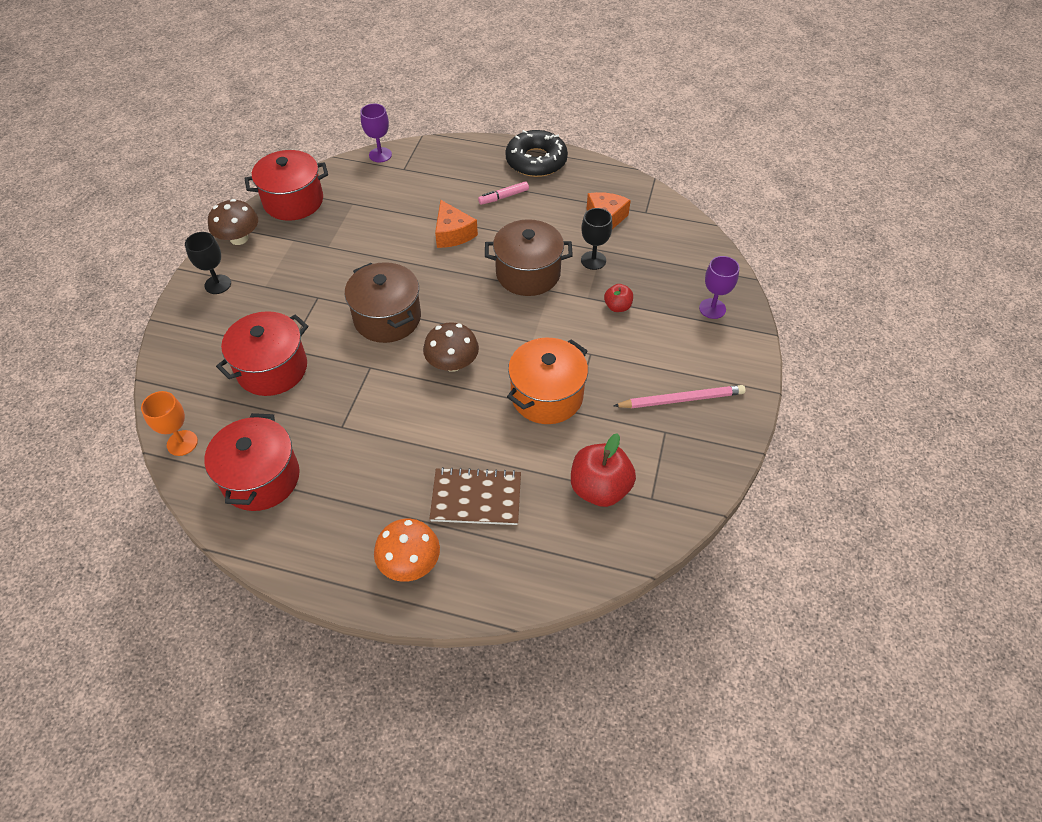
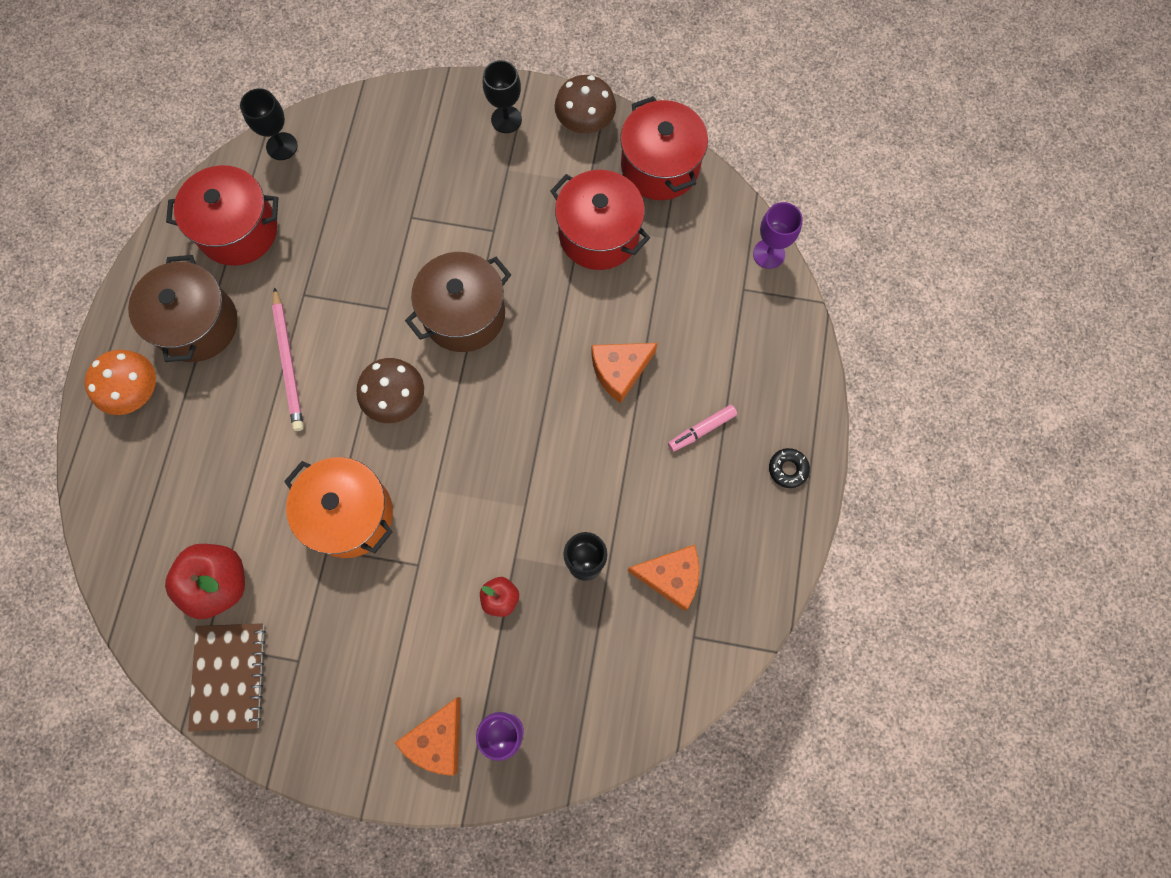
camera: 85 degrees right, 20 degrees up
orange goblet [141,391,198,456] -> black goblet [240,89,298,160]
red pot [216,311,308,396] -> red pot moved to [550,170,650,270]
brown notebook [429,467,521,525] -> brown notebook moved to [188,623,266,731]
pink marker [478,181,529,205] -> pink marker turned 90 degrees counterclockwise [668,405,737,452]
brown pot [485,219,573,296] -> brown pot moved to [128,255,238,362]
black donut [505,130,568,177] -> black donut [769,448,810,488], size x0.43
pink pencil [613,385,745,408] -> pink pencil moved to [272,287,304,431]
none -> orange cheese [395,697,460,776]

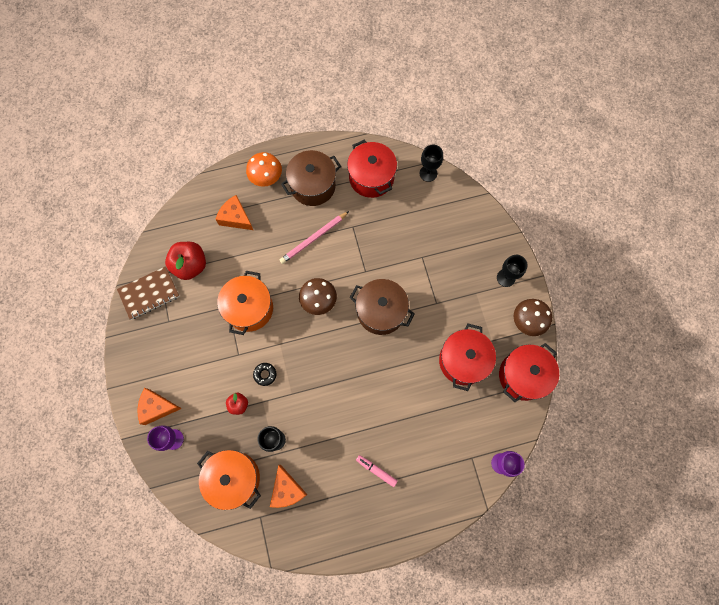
camera: 65 degrees right, 0 degrees up
orange cheese [591,343,658,403] -> orange cheese moved to [215,195,253,230]
black donut [769,448,810,488] -> black donut moved to [253,363,276,386]
none -> orange pot [197,450,261,510]

